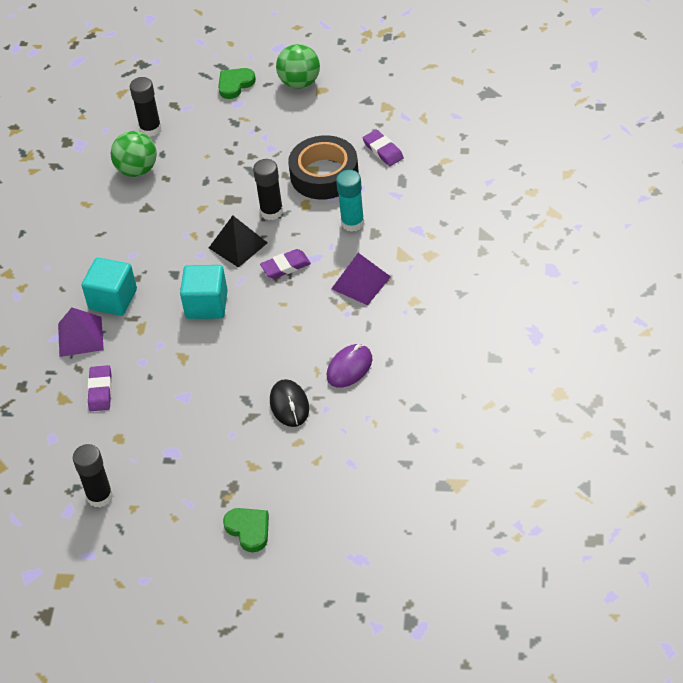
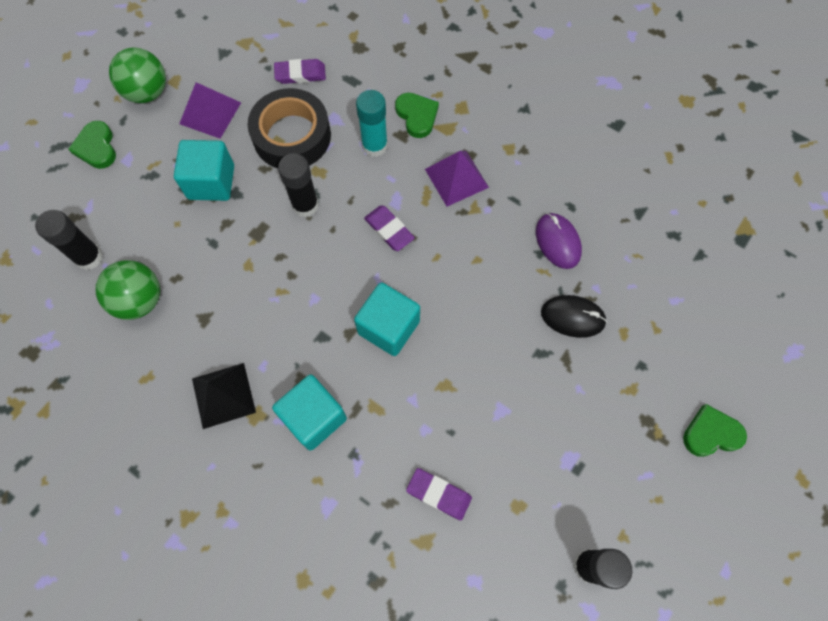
camera: 65 degrees left, 20 degrees up
purple pyramid [58,307,104,357] -> purple pyramid moved to [179,82,241,138]
black pyramid [209,216,268,268] -> black pyramid moved to [192,363,256,429]
purple eraser [260,249,311,279] -> purple eraser turned 45 degrees counterclockwise [364,205,415,251]
none -> turquoise cube [174,140,234,201]
none -> green heart [395,93,439,138]

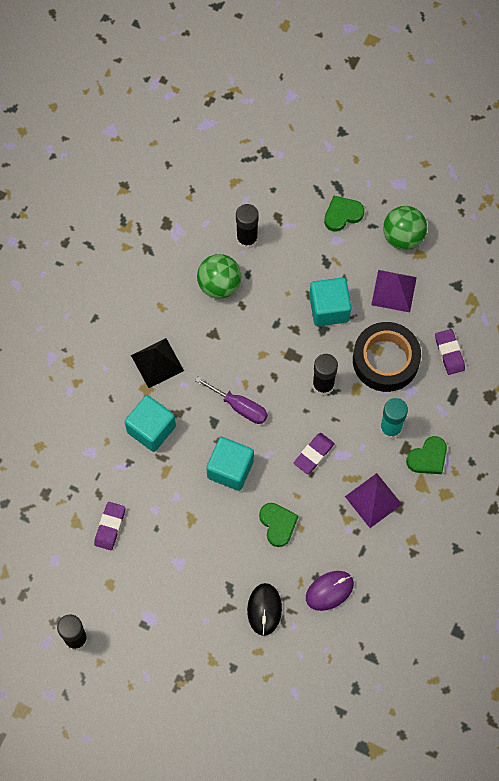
camera: 80 degrees right, 0 degrees up
green heart [683,404,747,457] -> green heart moved to [259,503,298,547]
none -> purple screwdriver [195,377,268,424]

